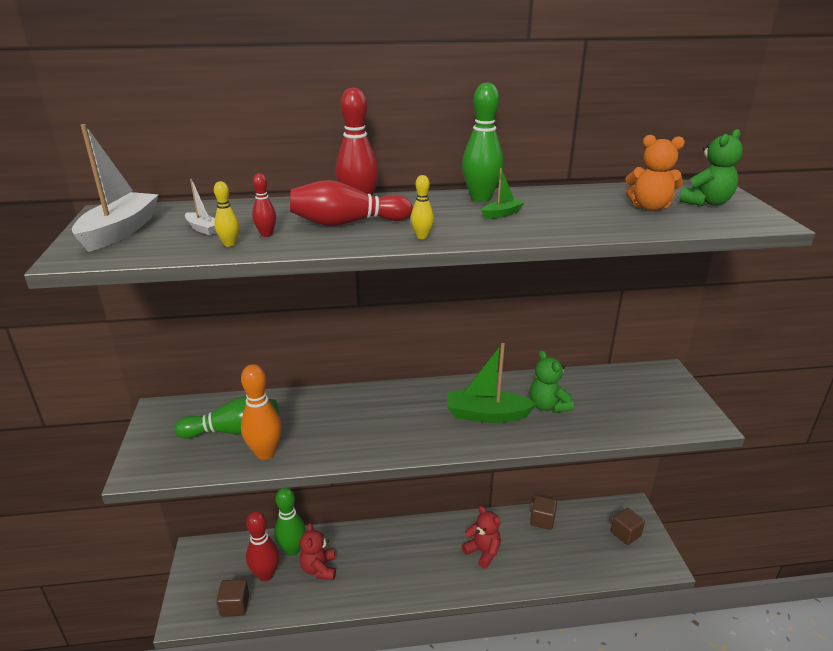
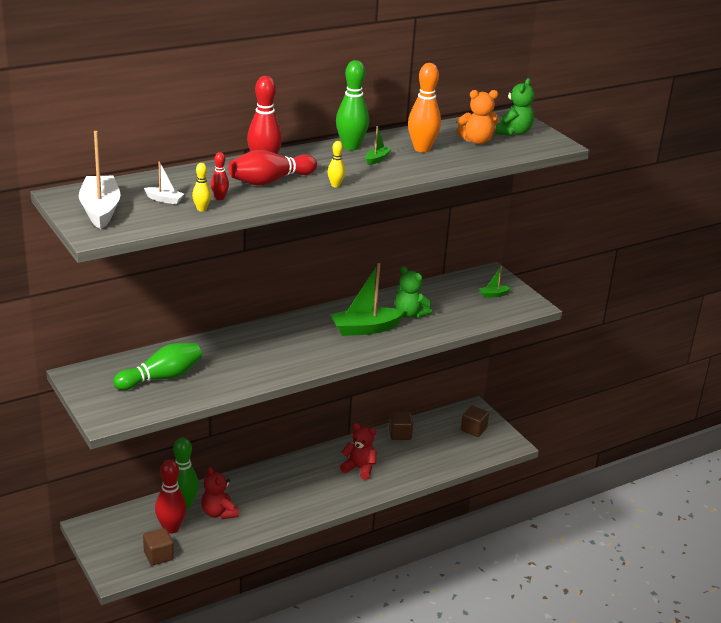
camera: 25 degrees left, 0 degrees up
orange bowling pin [241,364,282,460] -> orange bowling pin moved to [408,63,441,152]
none -> green boat [479,266,511,298]

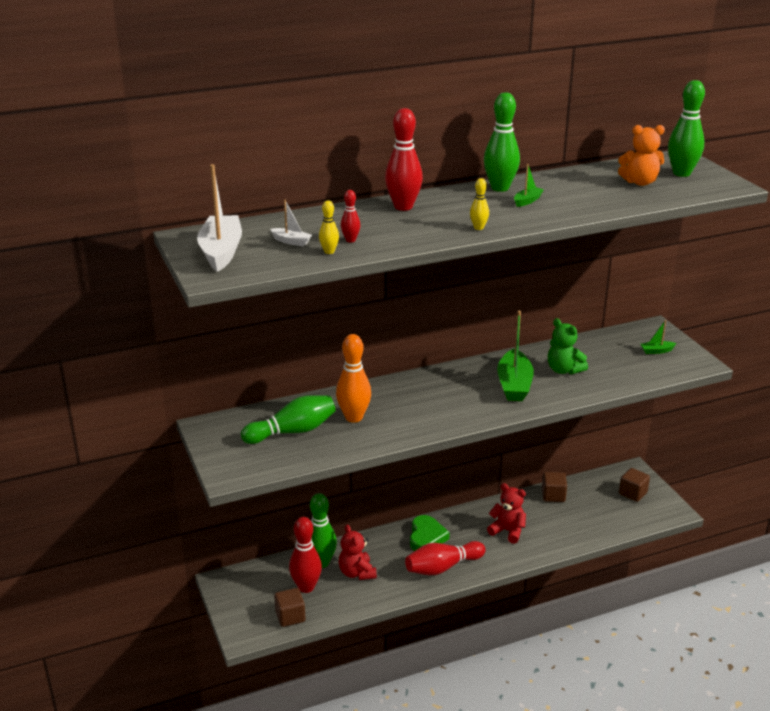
camera: 10 degrees right, 0 degrees up
red bowling pin [229,150,317,186] -> red bowling pin moved to [405,541,486,575]
green boat [330,263,406,336] -> green boat turned 75 degrees counterclockwise [497,310,534,401]
orange bowling pin [408,63,441,152] -> orange bowling pin moved to [336,334,371,423]
green teddy bear [495,78,535,136] -> green bowling pin [668,80,705,177]
none -> green heart [410,515,450,551]

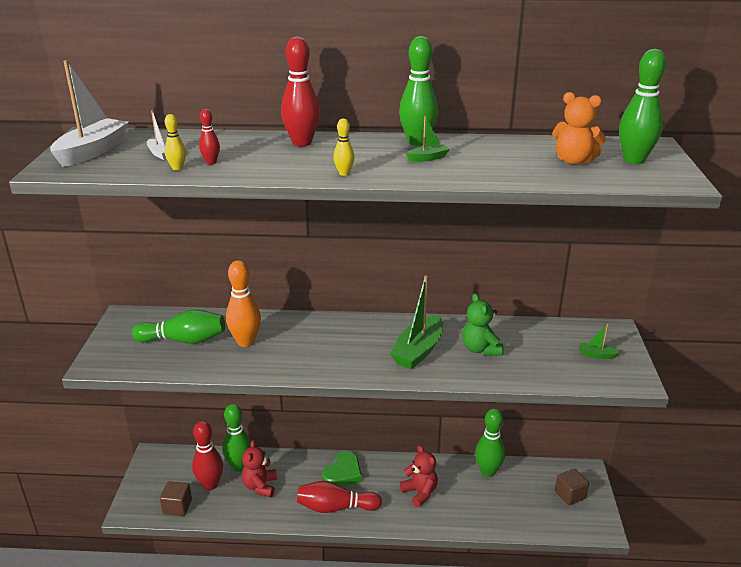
camera: 25 degrees right, 0 degrees up
brown cube [542,472,567,502] -> green bowling pin [475,408,505,477]

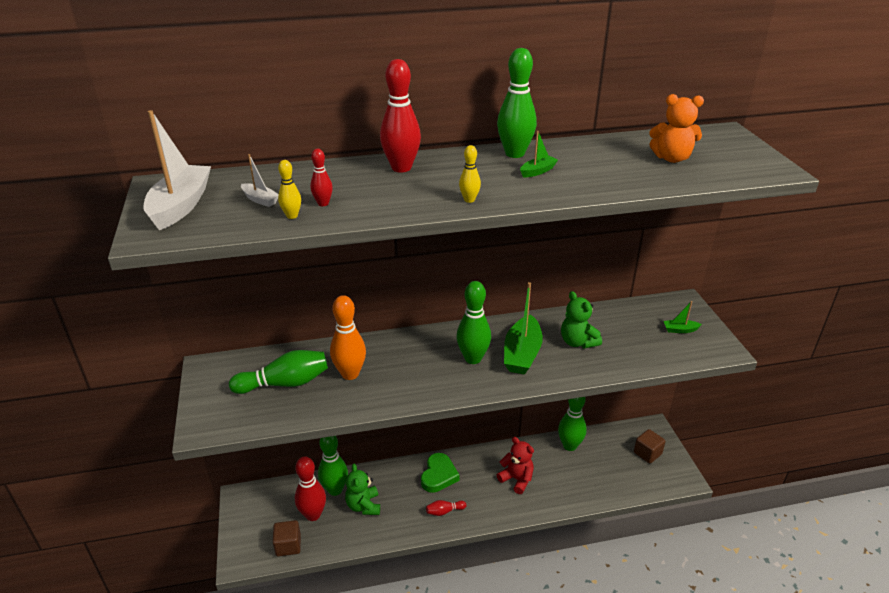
camera: 15 degrees left, 5 degrees up
red teddy bear [242,440,277,497] -> green teddy bear [345,464,380,515]
red bowling pin [297,481,382,513] -> red bowling pin [426,500,466,516], size x0.50
green bowling pin [619,49,666,164] -> green bowling pin moved to [456,281,491,364]

